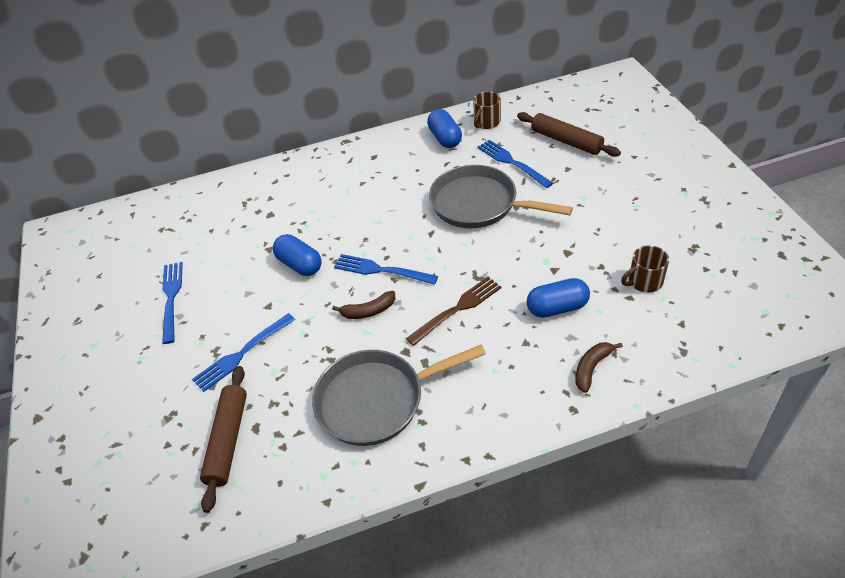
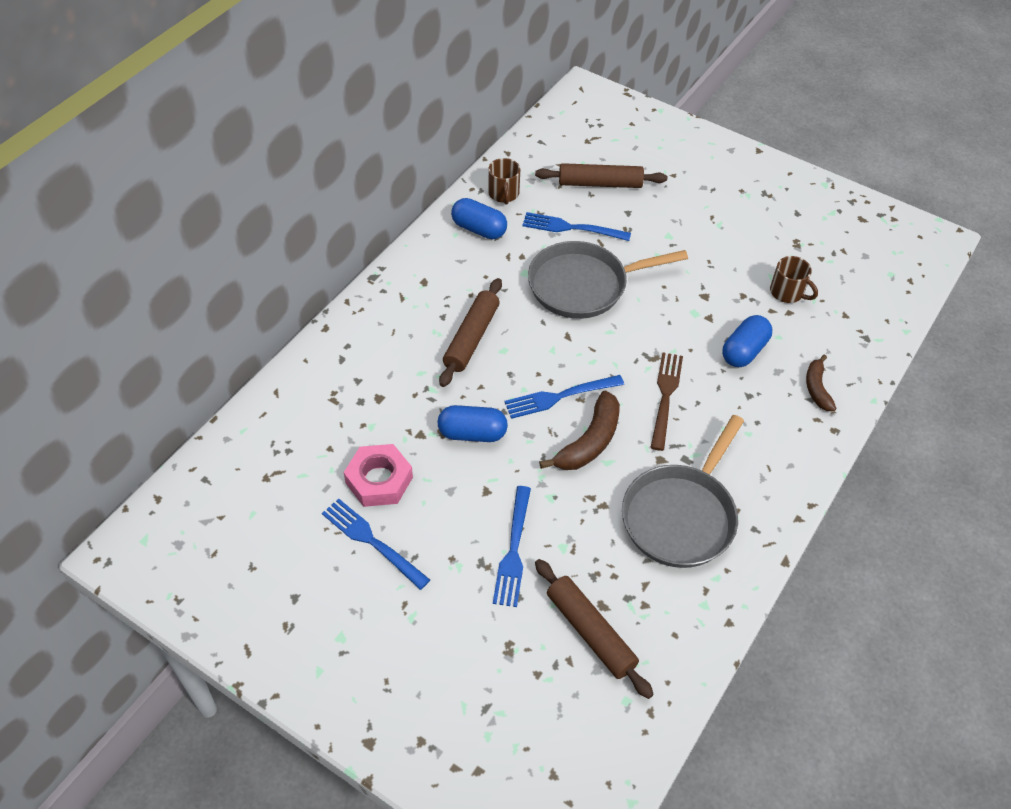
camera: 45 degrees left, 5 degrees up
brown banana [332,291,395,319] -> brown banana [539,390,620,470], size x1.60
brown mug [621,245,669,293] -> brown mug turned 75 degrees counterclockwise [770,256,818,303]
none -> pink nut [344,444,413,507]
none -> brown rolling pin [439,278,502,387]

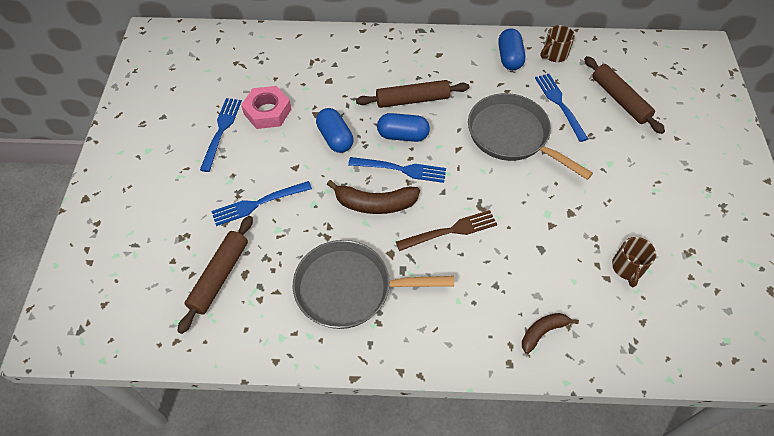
camera: 60 degrees right, 5 degrees up
blue fork [504,375,624,419] -> blue fork turned 150 degrees clockwise [348,157,446,183]
blue capsule [722,315,772,367] -> blue capsule moved to [377,113,430,142]

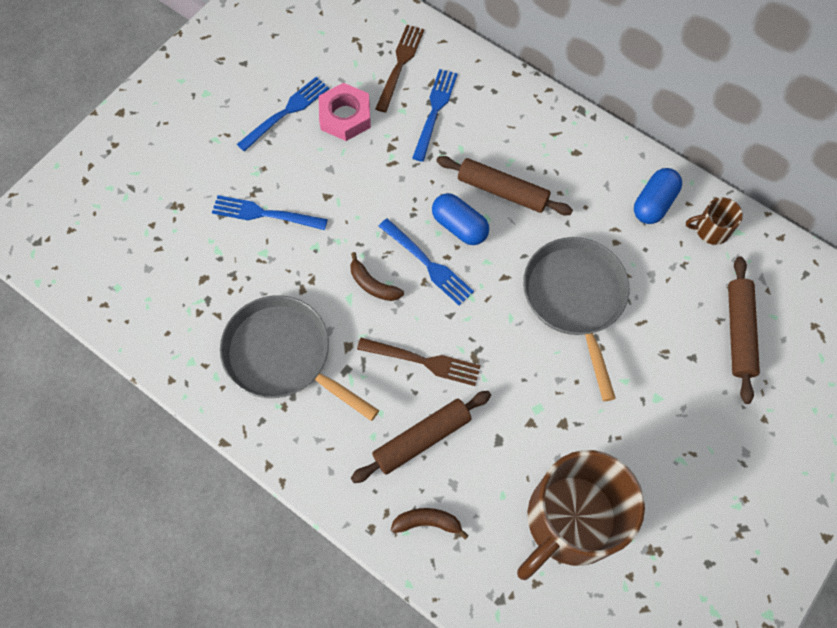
camera: 35 degrees right, 10 degrees up
brown rolling pin [178,216,253,334] -> brown rolling pin moved to [351,391,491,483]
blue capsule [316,108,353,153] -> none
brown banana [327,180,420,214] -> brown banana [350,252,404,301], size x0.63
blue fork [535,74,588,142] -> blue fork moved to [412,69,458,162]
brown mug [612,237,656,287] -> brown mug [517,450,645,580], size x2.39
none -> brown fork [375,25,424,113]

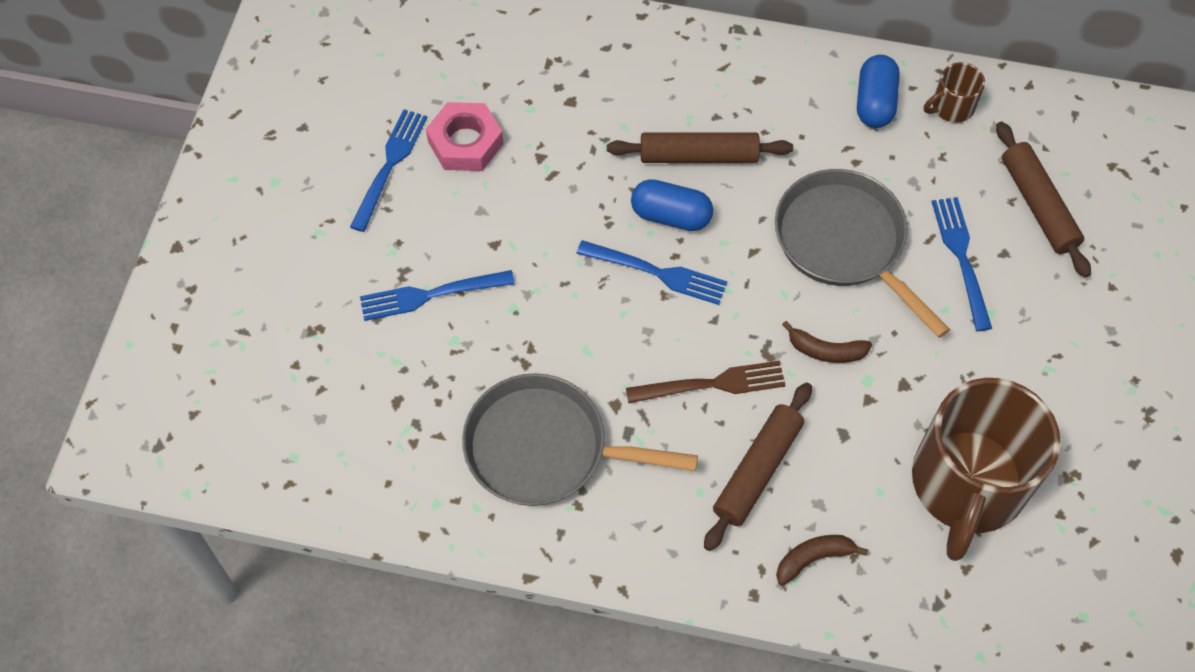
camera: 25 degrees left, 5 degrees down
brown banana [350,252,404,301] -> brown banana moved to [782,321,872,363]
brown fork [375,25,424,113] -> none
blue fork [412,69,458,162] -> blue fork moved to [932,197,992,331]

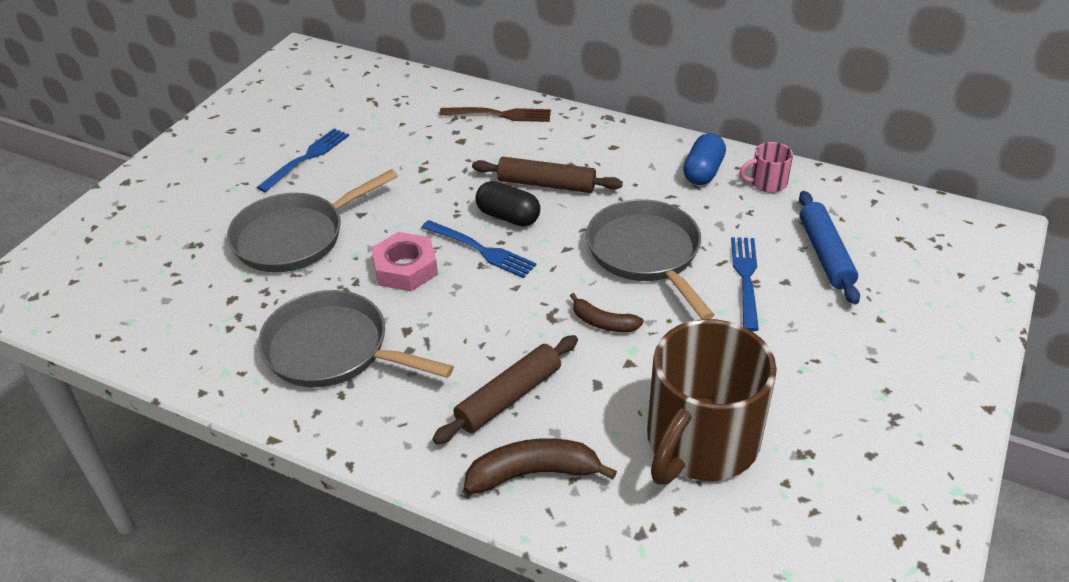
camera: 15 degrees right, 20 degrees down
blue fork [360,270,515,321] -> grey pan [227,169,398,272]
pink nut [426,102,504,171] -> pink nut moved to [371,232,438,291]
brown fork [626,361,786,403] -> brown fork moved to [439,107,551,122]
blue capsule [631,179,713,231] -> black capsule [475,181,540,226]
brown banana [776,535,868,585] -> brown banana [464,438,617,494], size x1.60
brown mug [924,62,985,123] -> pink mug [739,142,793,193]
brown rolling pin [996,121,1091,278] -> blue rolling pin [799,191,860,304]

